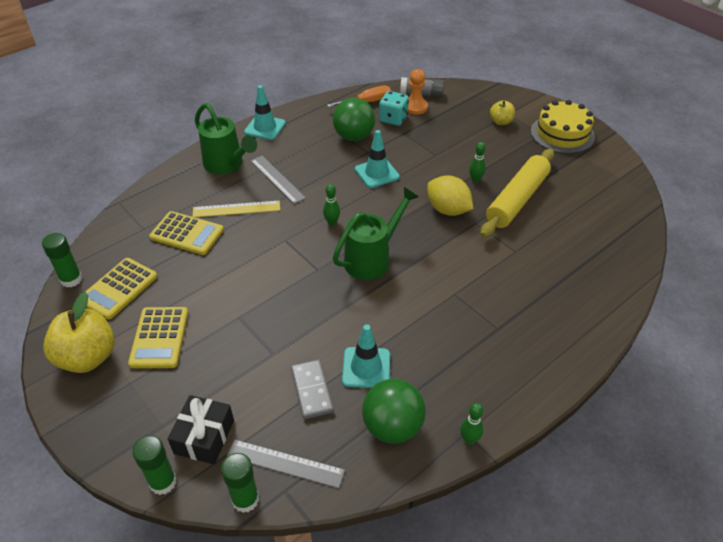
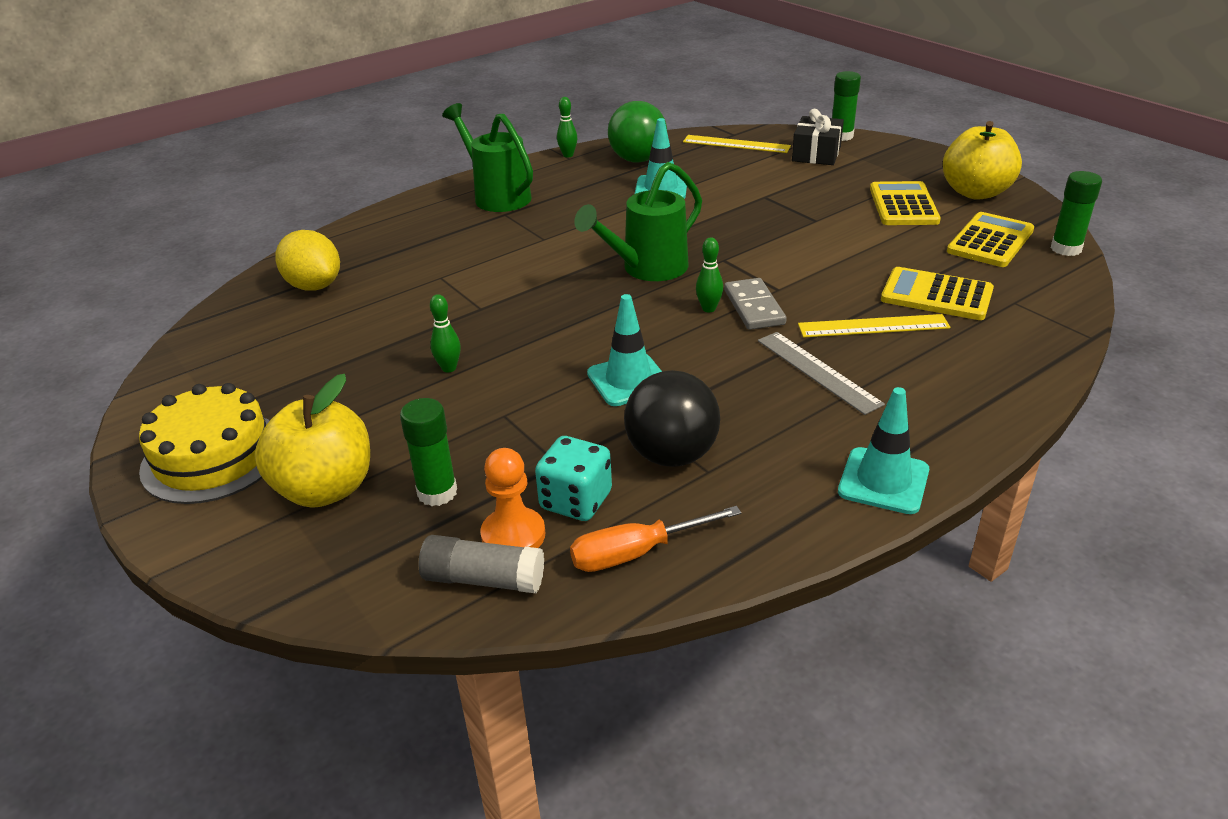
camera: 175 degrees left, 10 degrees down
green watering can [195,103,257,174] -> green watering can moved to [442,103,533,212]
green glue stick [221,453,259,513] -> green glue stick moved to [400,398,457,506]
grey ruler [227,440,345,488] -> yellow ruler [683,135,791,153]
grey domino [291,360,334,419] -> grey domino moved to [724,278,787,330]
green ball [333,98,375,141] -> black ball [624,370,720,467]
yellow lemon [427,175,473,216] -> yellow lemon moved to [275,230,340,291]
yellow rolling pin [480,149,554,238] -> none
yellow apple [490,100,515,125] -> yellow apple [255,374,370,507], size x1.87

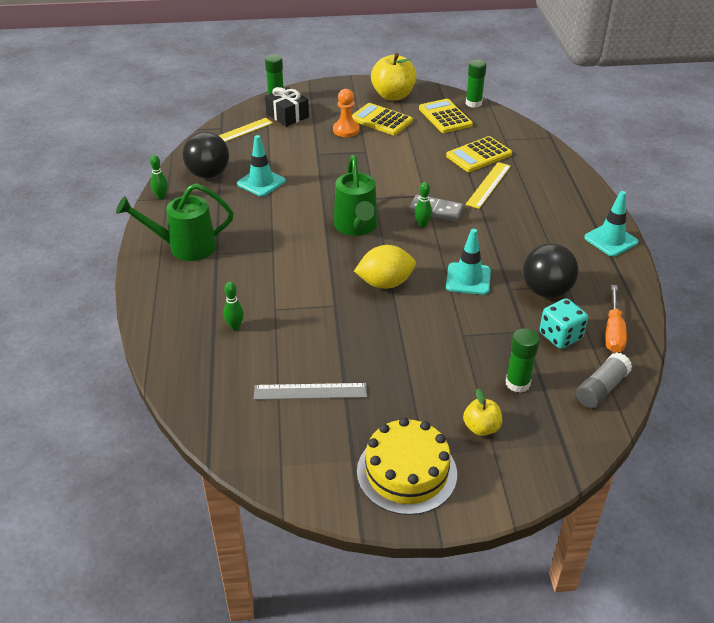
camera: 60 degrees left, 5 degrees up
yellow apple [255,374,370,507] -> yellow apple [463,389,502,436], size x0.53
yellow lemon [275,230,340,291] -> yellow lemon moved to [354,245,416,289]
green bowling pin [430,294,461,372] -> green bowling pin moved to [223,282,244,330]
orange pawn [480,448,545,548] -> orange pawn moved to [333,89,359,137]
green ball [608,101,667,163] -> black ball [182,132,229,178]
grey ruler [758,332,885,415] -> grey ruler moved to [254,383,367,400]

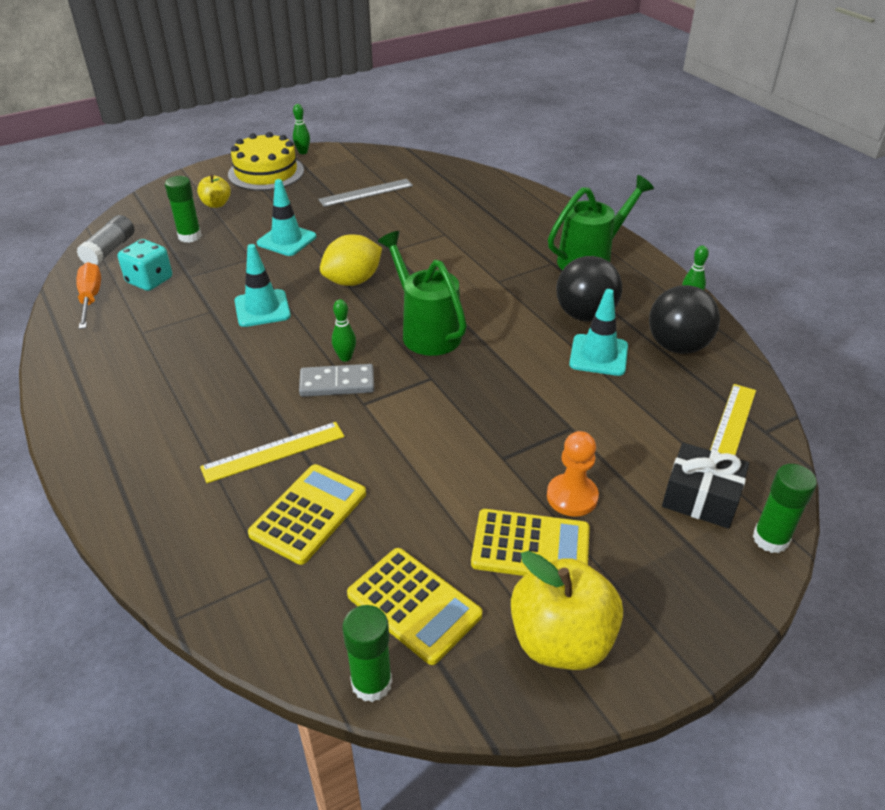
camera: 155 degrees right, 0 degrees up
green bowling pin [223,282,244,330] -> green bowling pin moved to [293,104,310,154]
yellow ruler [465,162,511,209] -> yellow ruler turned 60 degrees clockwise [200,422,345,483]
black ball [523,243,579,298] -> black ball moved to [556,256,622,321]
turquoise traffic cone [584,191,638,257] -> turquoise traffic cone moved to [257,179,316,256]

